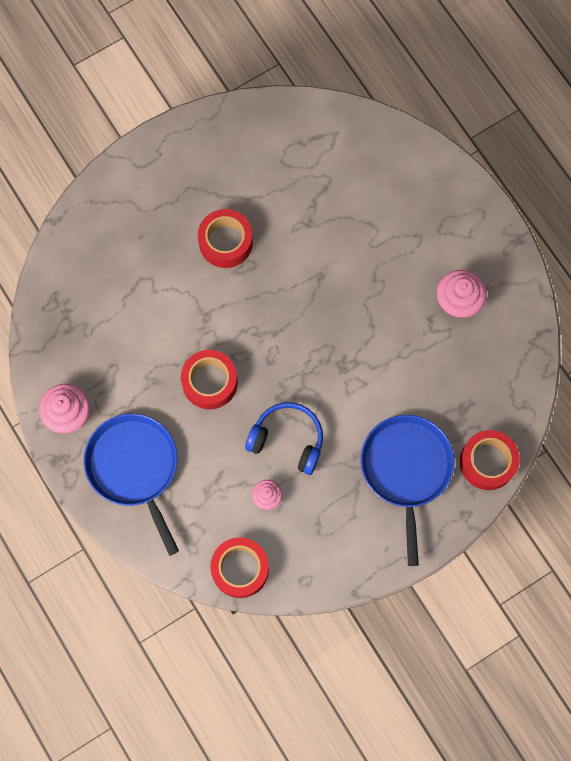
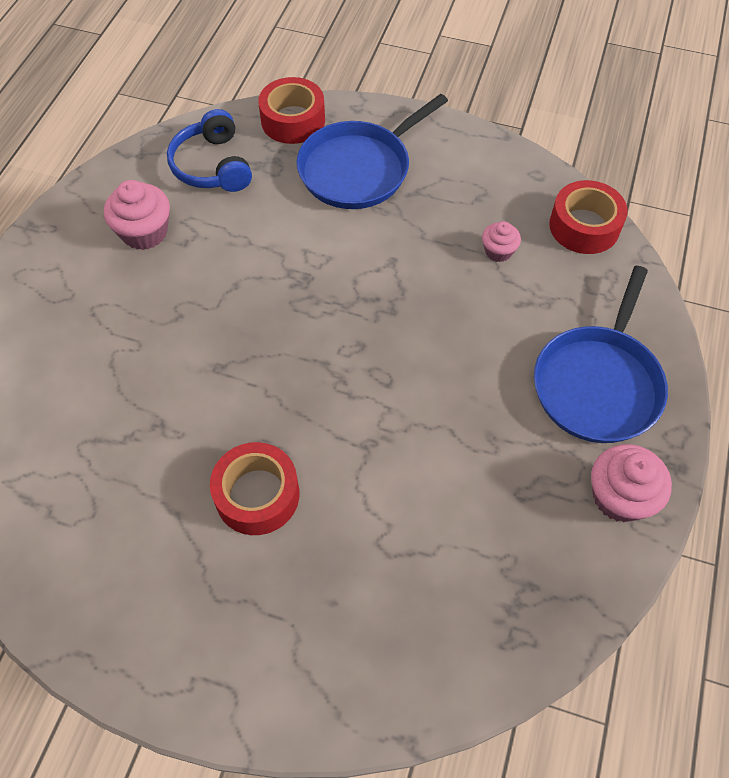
camera: 130 degrees left, 15 degrees down
red tape [181,350,238,409] -> none
blue headphones [245,402,323,475] -> blue headphones moved to [167,109,252,192]

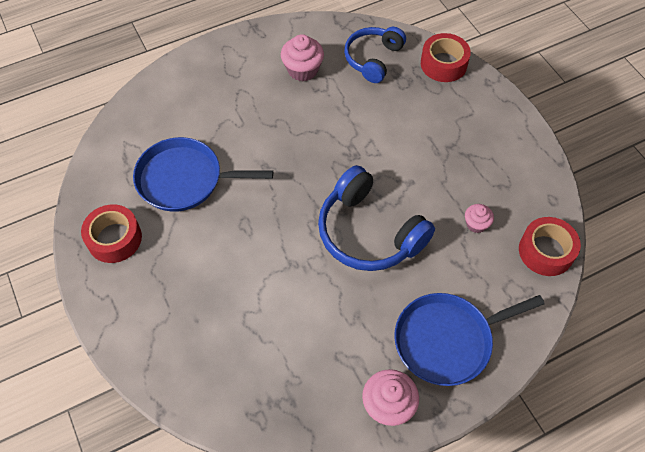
camera: 45 degrees right, 0 degrees up
red tape [210,442,299,535] -> red tape moved to [81,204,142,263]
blue pan [296,94,448,209] -> blue pan moved to [133,137,273,212]
none -> blue headphones [318,165,435,271]

